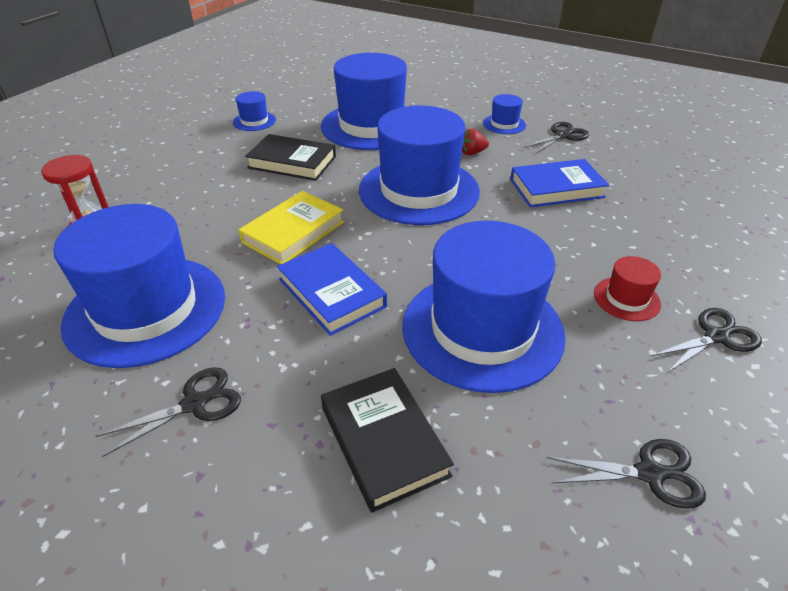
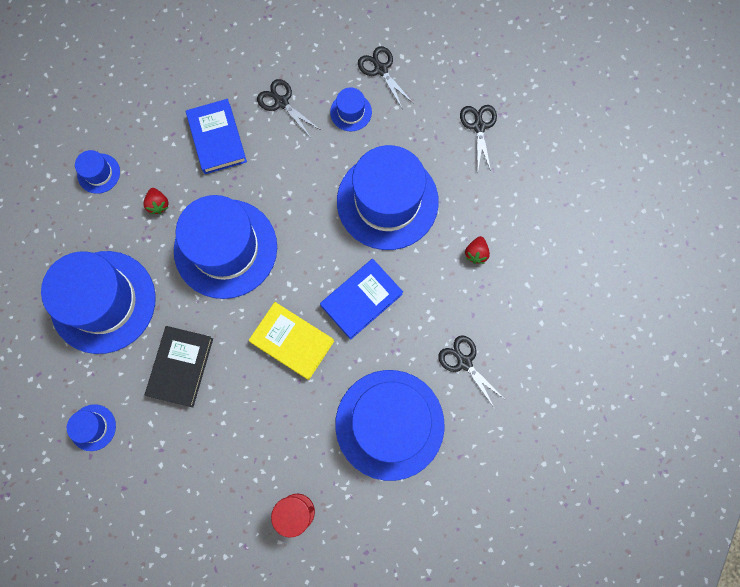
camera: 95 degrees left, 35 degrees up
black book [321,368,454,513] -> red strawberry [465,236,490,264]
black scissors [523,122,589,154] -> black scissors moved to [257,79,319,138]
red hat [594,256,661,321] -> blue hat [330,87,372,131]

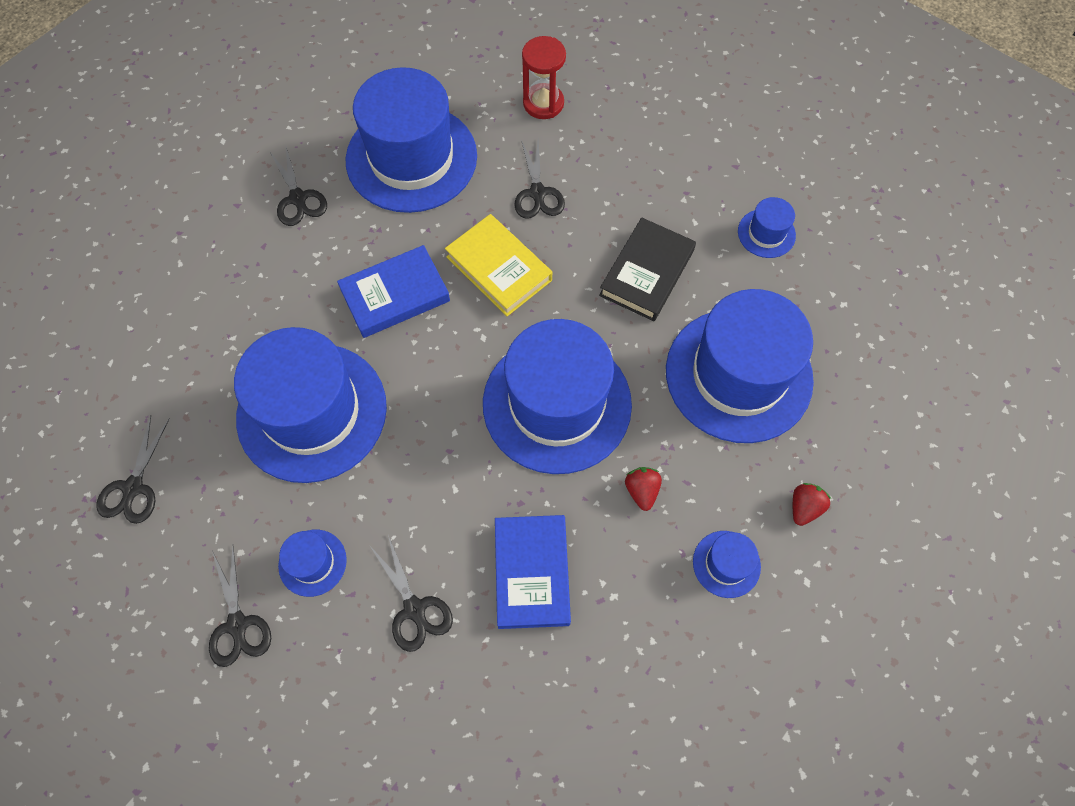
camera: 165 degrees left, 10 degrees down
red strawberry [465,236,490,264] -> red strawberry moved to [793,483,831,526]
none -> black scissors [514,138,565,219]

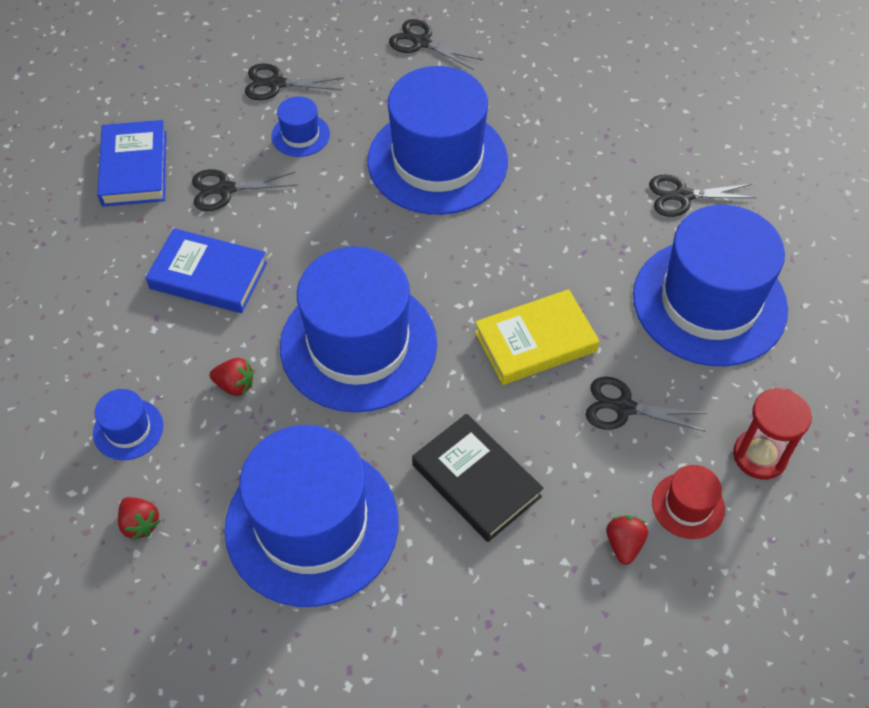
camera: 110 degrees right, 10 degrees down
blue book [337,245,450,338] -> blue book moved to [97,120,167,206]
blue hat [738,197,796,258] -> none
none -> red strawberry [606,515,648,565]
none -> red hat [652,465,725,539]

